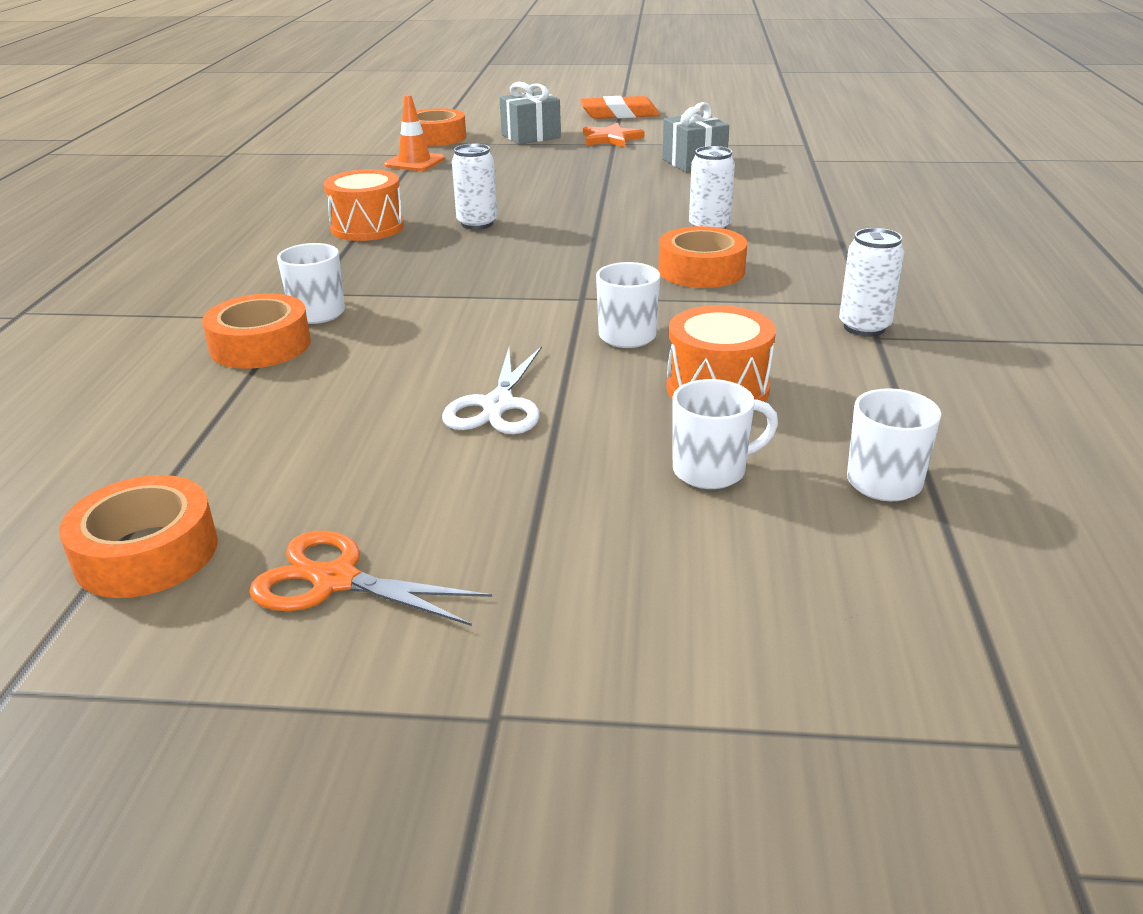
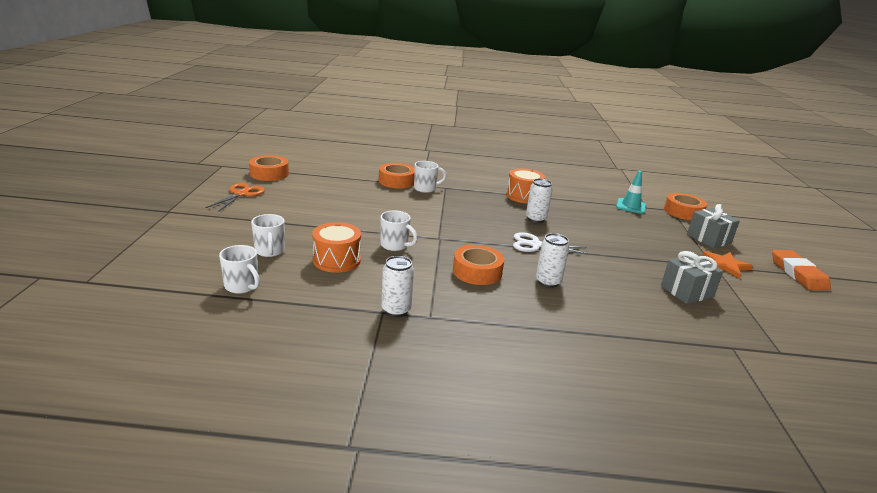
camera: 85 degrees right, 5 degrees down
orange traffic cone [384,95,445,171] -> turquoise traffic cone [616,171,646,214]
white scissors [442,346,542,434] -> white scissors moved to [513,232,588,254]

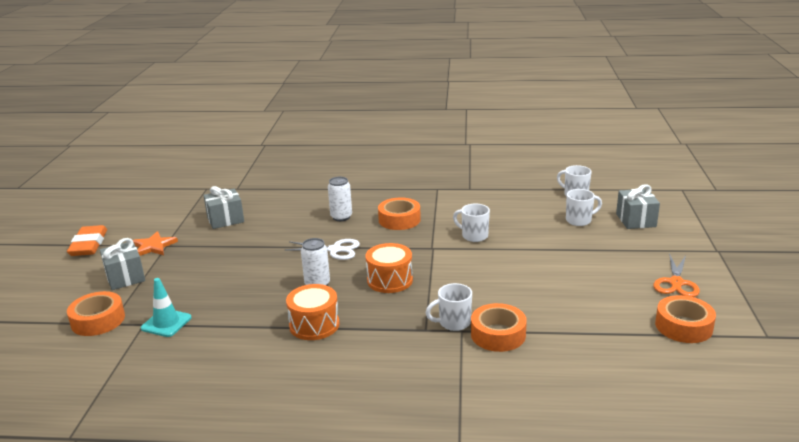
camera: 175 degrees left, 0 degrees up
white mug [251,214,285,257] -> white mug turned 90 degrees clockwise [566,189,602,226]
orange drum [312,222,361,273] -> orange drum moved to [366,243,413,293]
white can [381,256,414,317] -> none
none -> grey gift [616,184,660,229]

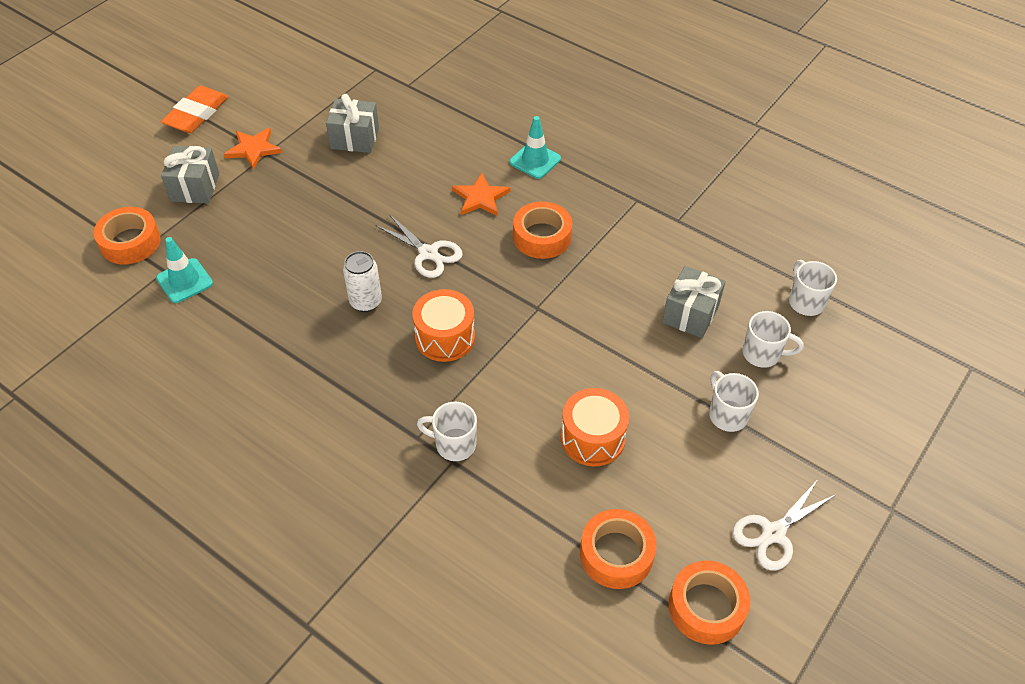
camera: 30 degrees right, 25 degrees up
orange drum [286,284,339,340] -> orange drum moved to [561,388,629,466]
white can [328,177,352,221] -> orange star [452,173,510,216]
white mug [453,204,490,242] -> white mug moved to [709,371,759,432]
orange tape [471,303,527,352] -> orange tape moved to [580,509,657,589]
grey gift [616,184,660,229] -> grey gift moved to [662,266,726,338]
orange scissors [653,253,700,297] -> white scissors [733,479,837,570]
none -> turquoise traffic cone [509,116,561,179]

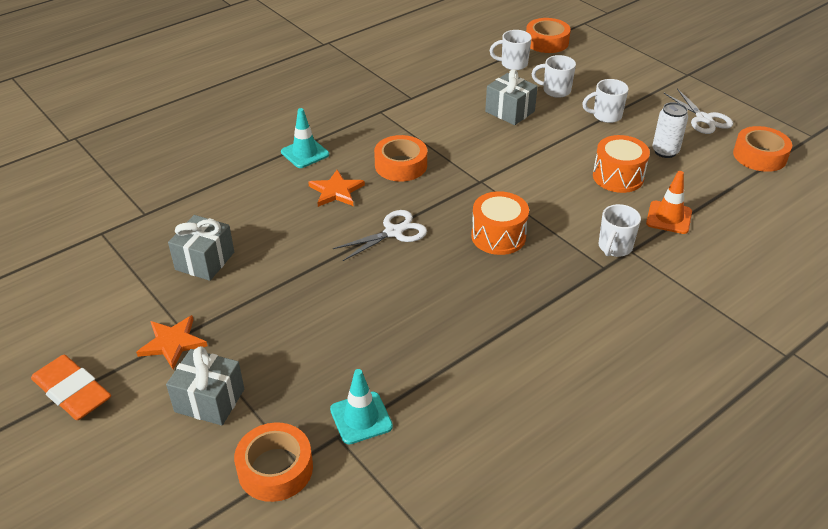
camera: 75 degrees left, 10 degrees down
white can [343,251,382,312] -> white can moved to [652,102,688,158]
orange tape [580,509,657,589] -> orange tape moved to [526,18,571,53]
white mug [743,311,804,368] -> white mug turned 105 degrees counterclockwise [532,55,576,98]
none -> orange traffic cone [646,171,692,234]

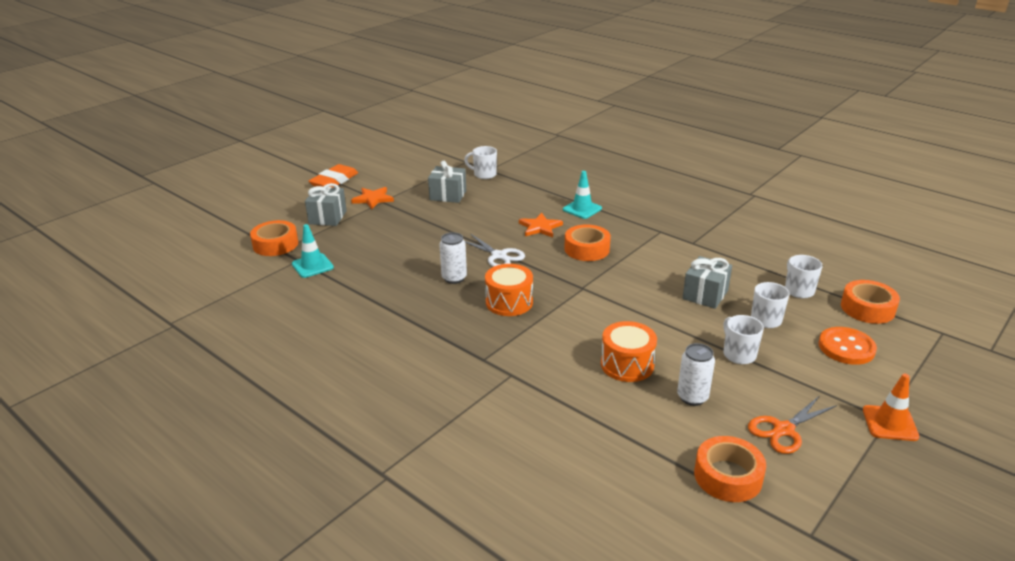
camera: 80 degrees right, 10 degrees down
white mug [599,204,641,257] -> white mug moved to [464,146,497,179]
orange traffic cone [646,171,692,234] -> orange traffic cone moved to [863,374,919,441]
white scissors [664,88,733,134] -> orange scissors [748,396,837,454]
none -> white can [440,232,467,284]
none -> orange button [818,327,877,365]

